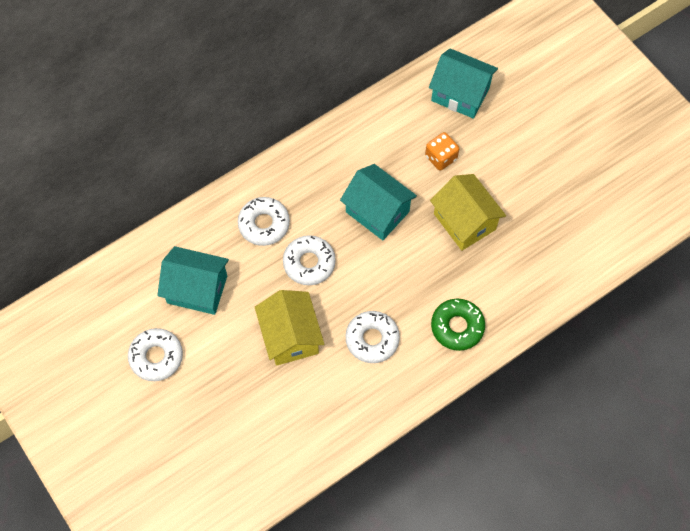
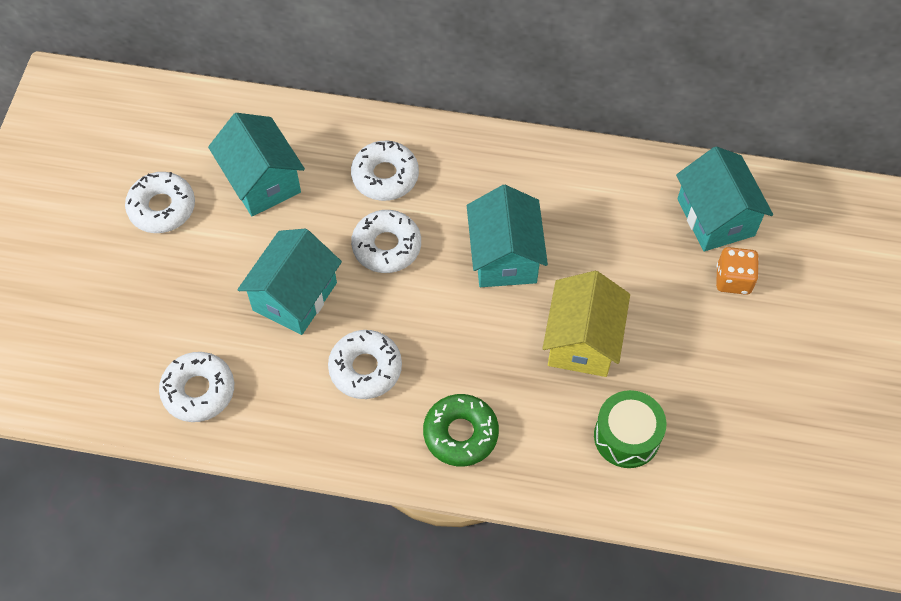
camera: 45 degrees right, 5 degrees down
yellow house [255,290,324,366] -> turquoise house [237,229,342,335]
orange dice [425,132,459,171] -> orange dice moved to [716,247,759,295]
none -> white donut [159,352,234,422]
none -> green drum [594,390,666,468]

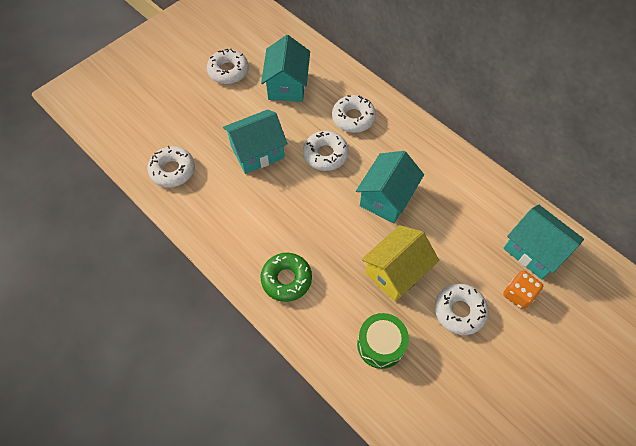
camera: 35 degrees right, 0 degrees up
white donut [328,330,402,399] -> white donut moved to [435,284,489,335]
turquoise house [676,146,773,251] -> turquoise house turned 60 degrees counterclockwise [503,204,584,280]

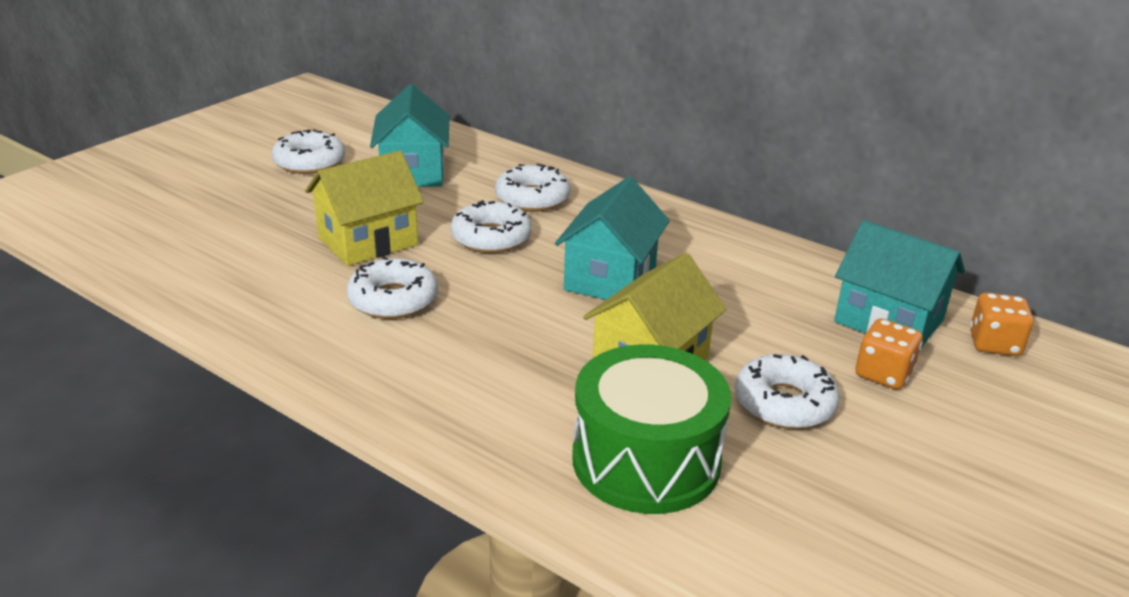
camera: 10 degrees left, 30 degrees down
white donut [148,146,195,188] -> white donut moved to [346,256,438,319]
turquoise house [223,110,288,174] -> yellow house [305,151,424,266]
green donut [261,253,312,302] -> none
green drum [357,313,409,369] -> green drum [572,344,731,514], size x1.52
none -> orange dice [970,293,1034,356]

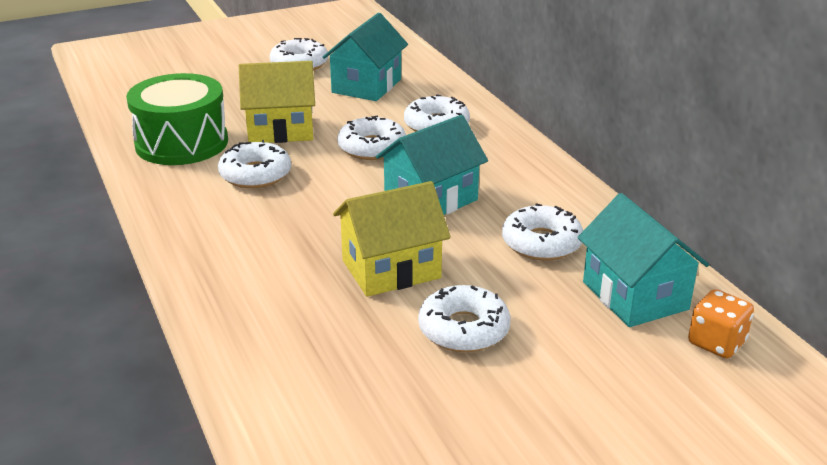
camera: 30 degrees right, 0 degrees up
green drum [572,344,731,514] -> green drum moved to [126,73,228,165]
orange dice [856,318,923,390] -> none
none -> white donut [502,203,583,261]

